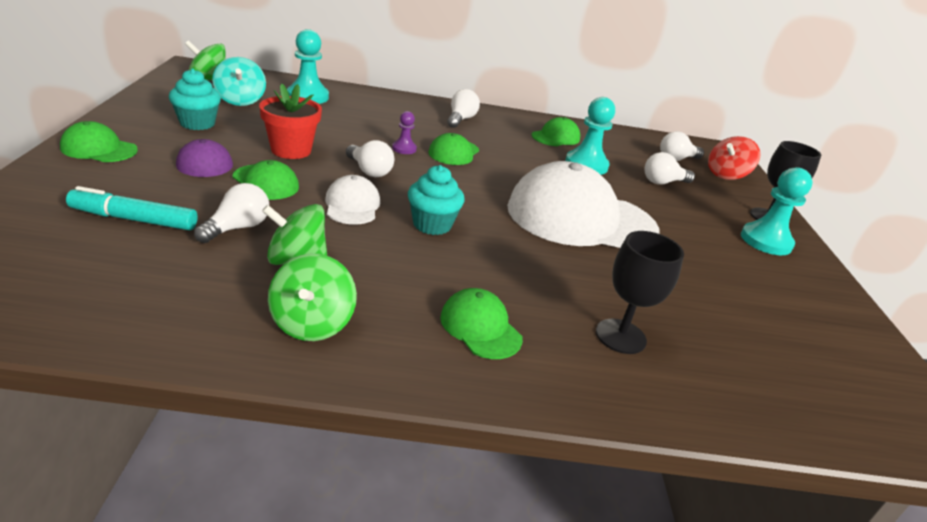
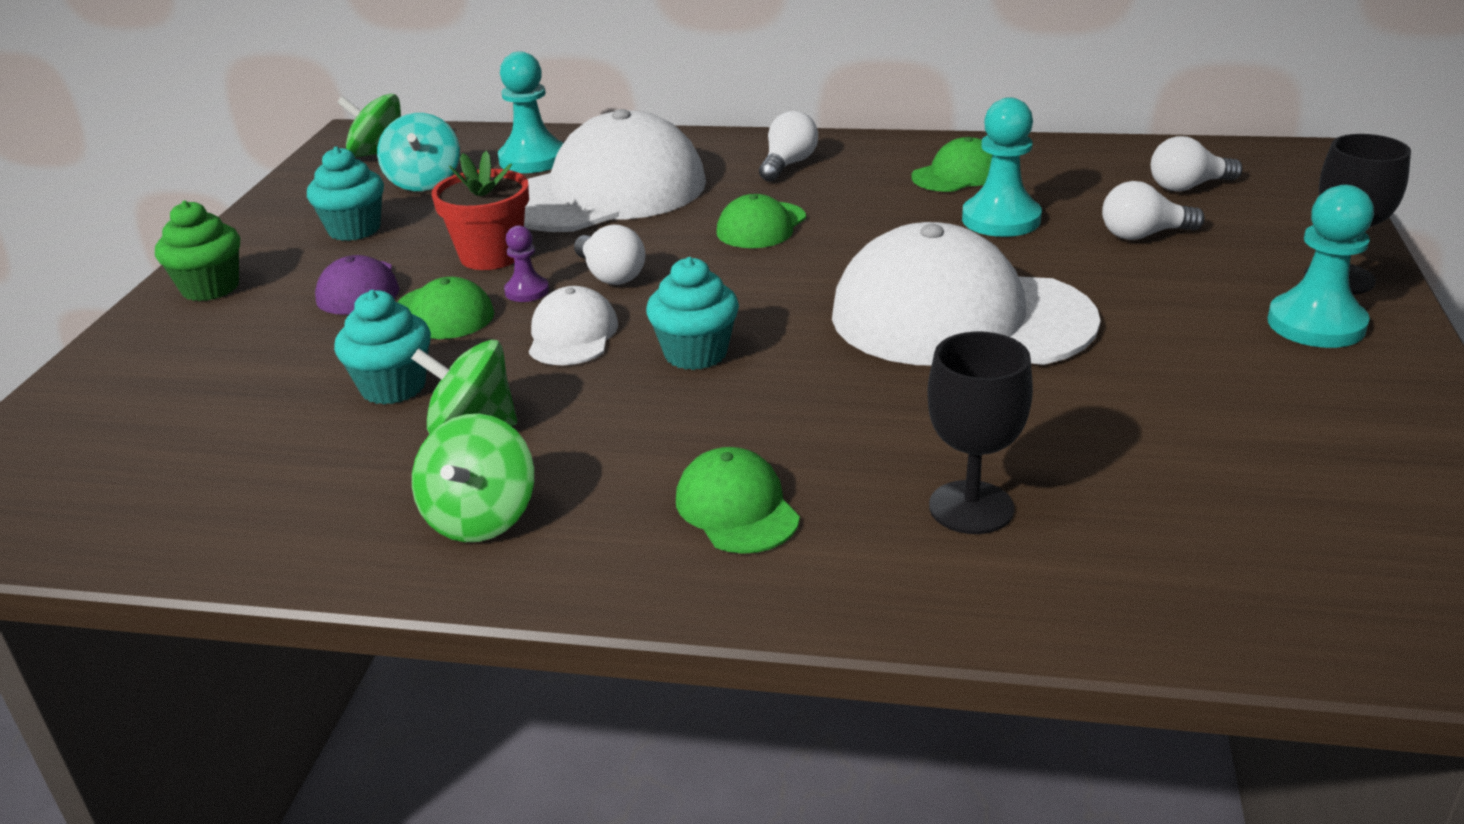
camera: 15 degrees right, 0 degrees up
green cap [60,121,138,162] -> green cupcake [155,200,240,301]
turquoise marker [66,186,197,230] -> none
white light bulb [194,183,269,243] -> turquoise cupcake [334,290,431,405]
purple pawn [392,111,417,154] -> purple pawn moved to [504,225,549,302]
red spinning top [708,136,761,180] -> none
none -> white cap [524,109,706,232]

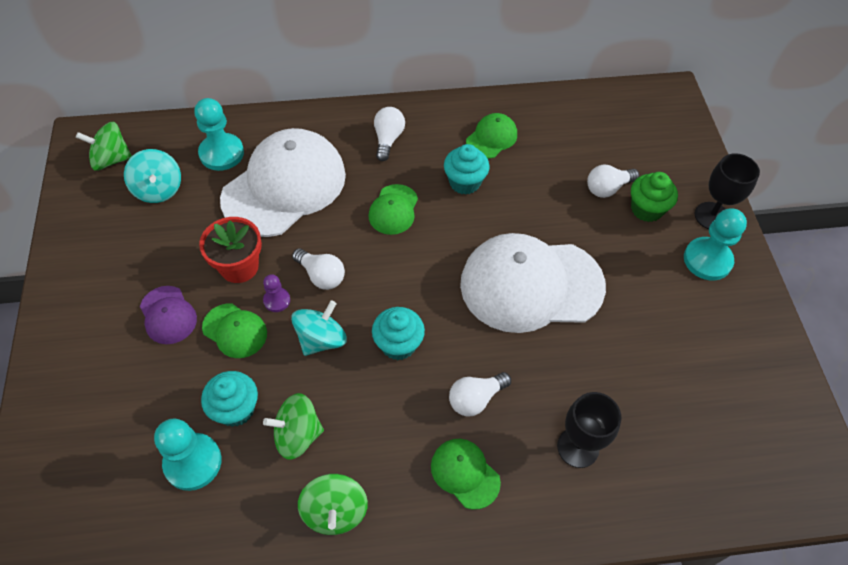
camera: 20 degrees left, 25 degrees up
green cupcake [155,200,240,301] -> green cupcake moved to [631,172,678,222]
turquoise cupcake [307,146,384,241] -> turquoise cupcake moved to [444,144,490,195]
white cap [529,286,618,365] -> turquoise spinning top [291,300,347,356]
turquoise pawn [962,97,1042,237] -> turquoise pawn moved to [154,419,222,491]
white light bulb [1151,136,1242,192] -> white light bulb moved to [449,372,511,417]

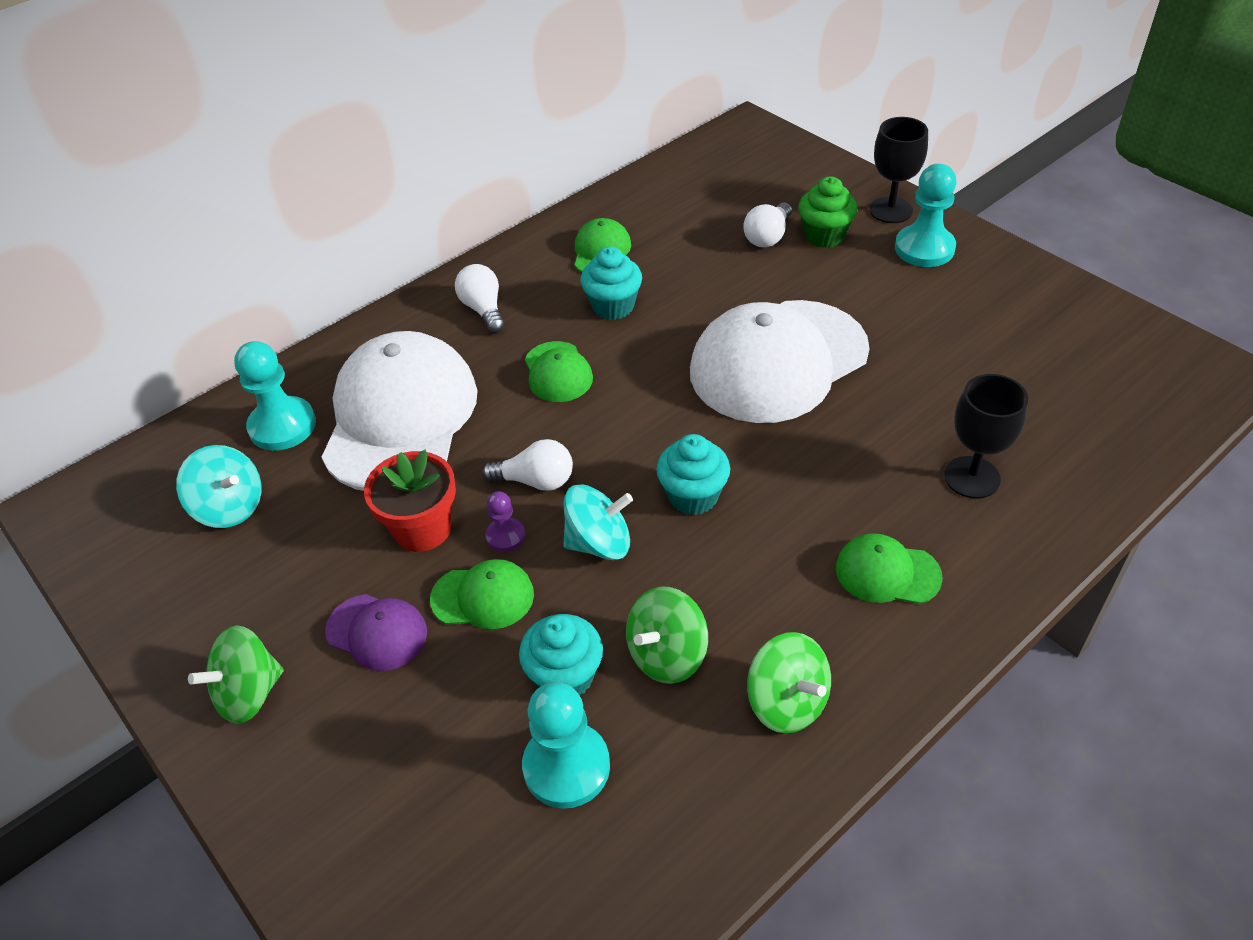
camera: 30 degrees left, 10 degrees down
green spinning top [76,122,132,171] -> green spinning top moved to [188,625,284,724]
turquoise spinning top [291,300,347,356] -> turquoise spinning top turned 75 degrees clockwise [563,484,633,560]
white light bulb [449,372,511,417] -> none

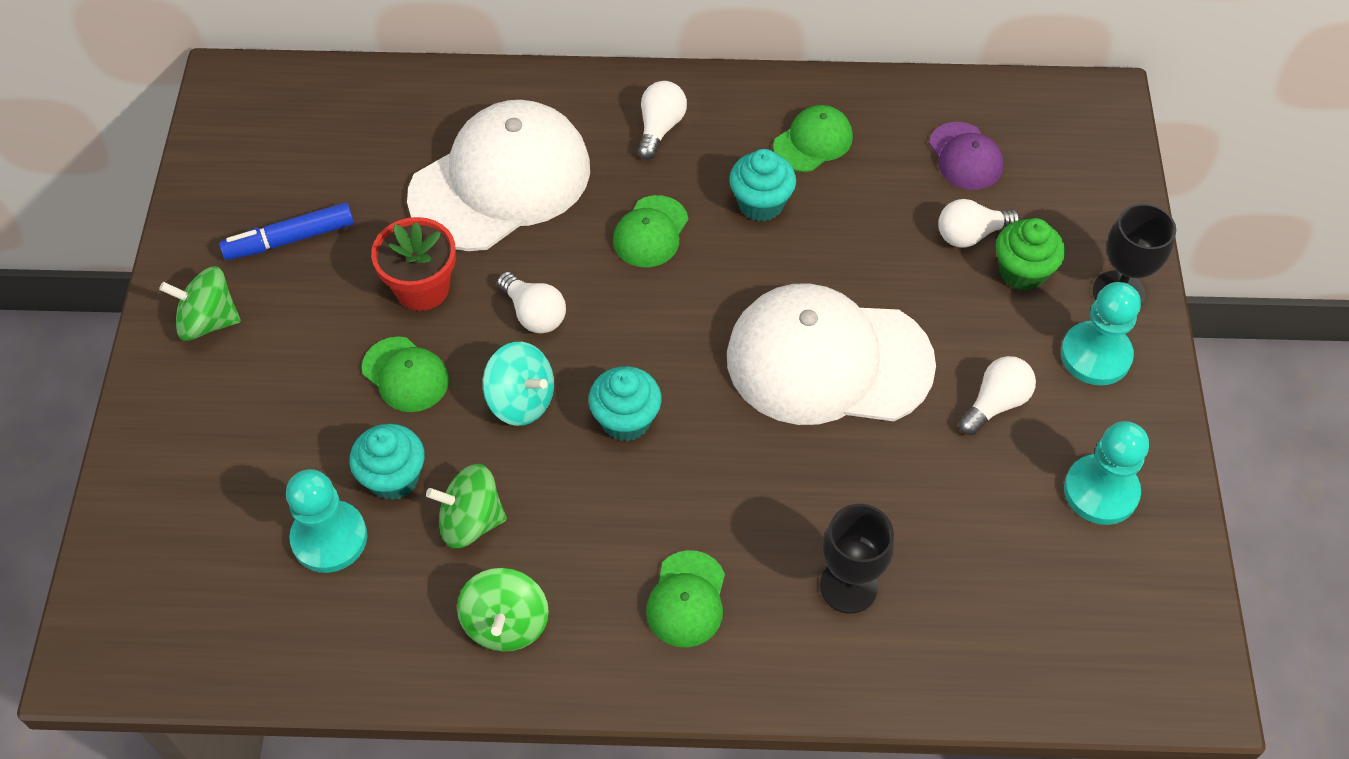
camera: 40 degrees right, 10 degrees up
turquoise spinning top [176,445,262,528] -> none
turquoise pawn [234,341,316,451] -> turquoise pawn moved to [1064,421,1149,525]
purple cap [325,594,427,671] -> purple cap moved to [929,122,1003,190]
purple pawn [485,491,525,552] -> none
green cap [836,533,943,604] -> green cap turned 135 degrees counterclockwise [646,550,725,648]
none -> blue marker [219,203,354,260]
none -> white light bulb [959,356,1036,435]

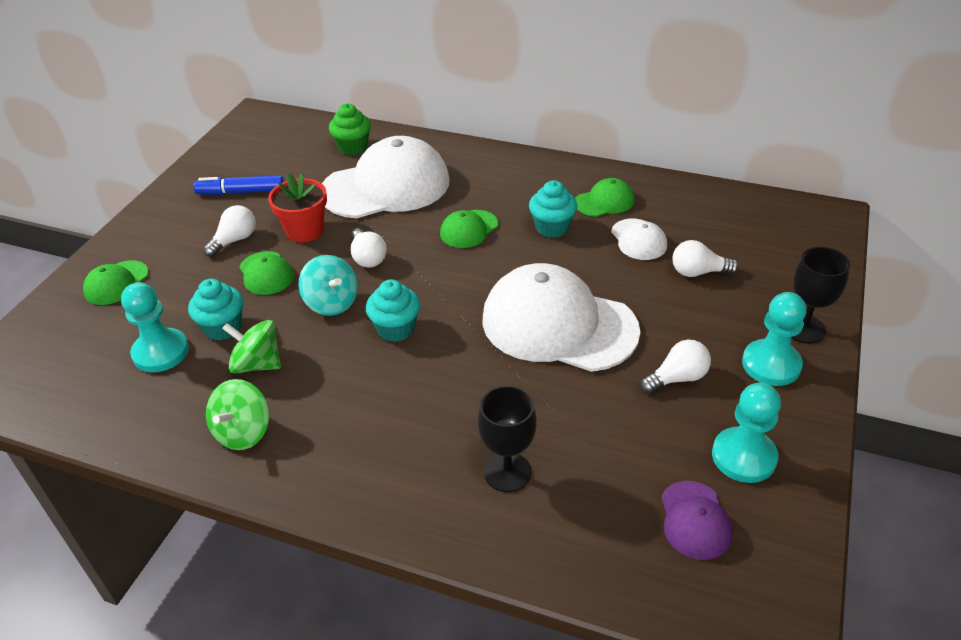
camera: 20 degrees right, 15 degrees down
green spinning top [159,266,241,341] -> none
white light bulb [638,81,687,160] -> white light bulb moved to [203,205,256,257]
green cap [646,550,725,648] -> green cap moved to [83,260,149,305]
purple cap [929,122,1003,190] -> purple cap moved to [661,481,733,560]
green cupcake [996,218,1065,291] -> green cupcake moved to [329,103,371,155]
none -> white cap [611,219,667,260]

